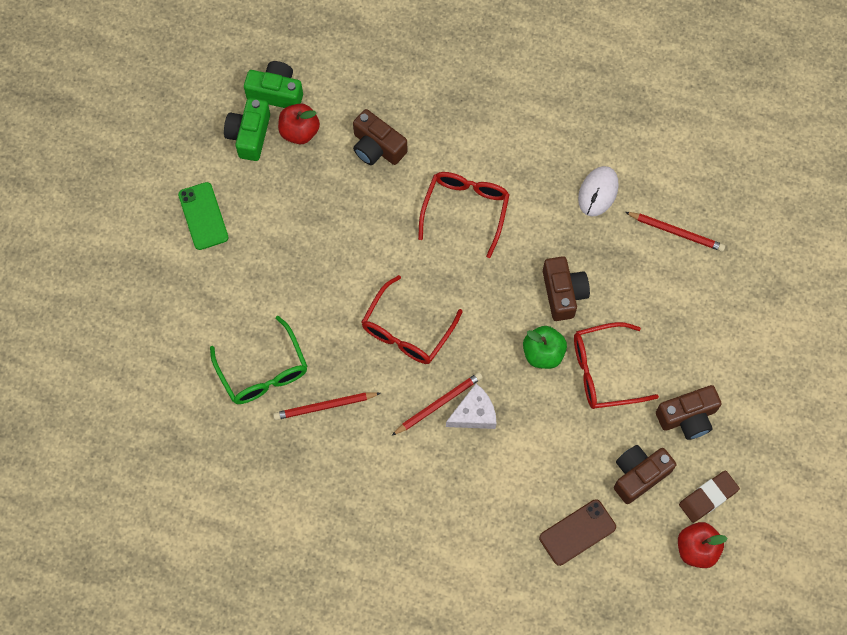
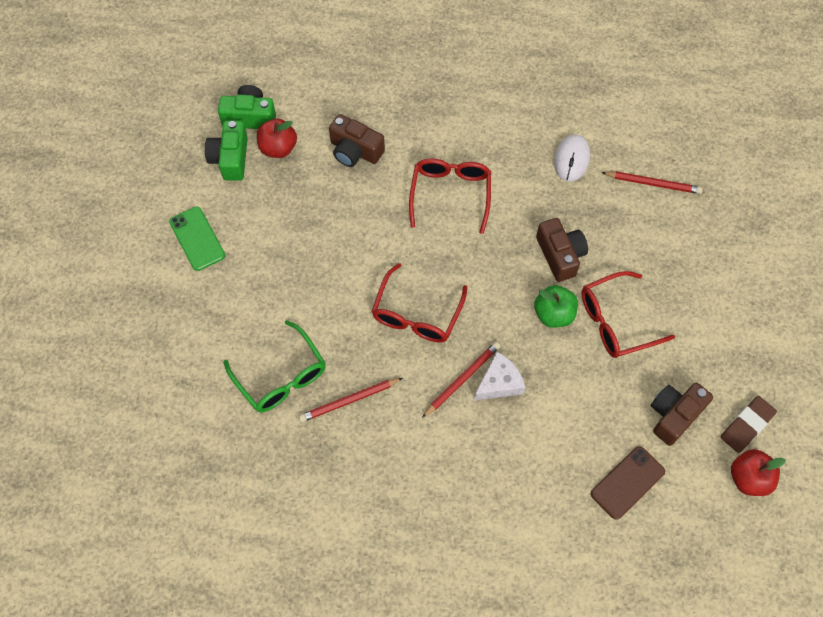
camera: 10 degrees left, 5 degrees down
brown camera [656,385,722,440] -> none

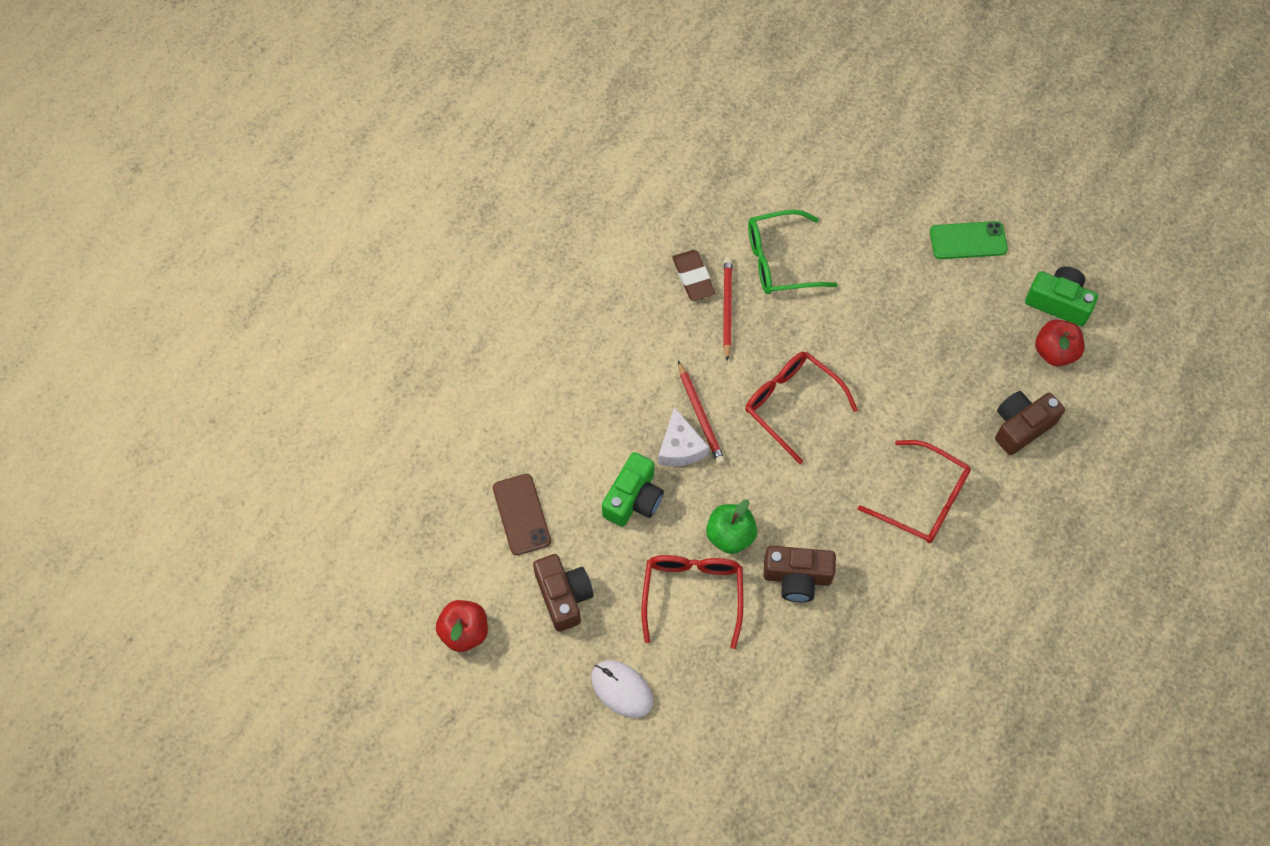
camera: 115 degrees right, 0 degrees up
green camera [218,85,276,129] -> green camera moved to [602,452,664,527]
white mouse [554,134,590,182] -> white mouse moved to [591,660,653,718]
red pencil [601,171,703,194] -> none
brown eraser [720,396,777,453] -> brown eraser moved to [672,250,715,301]

